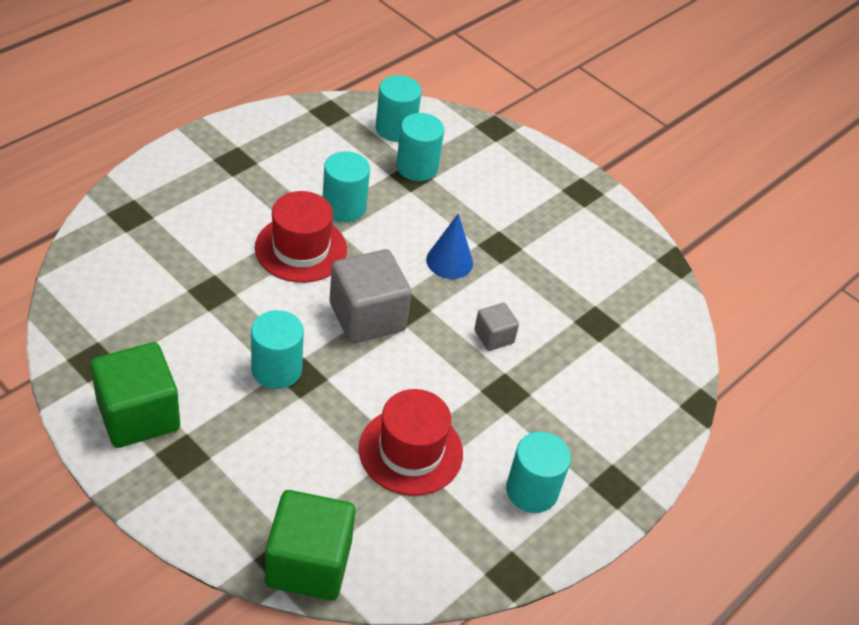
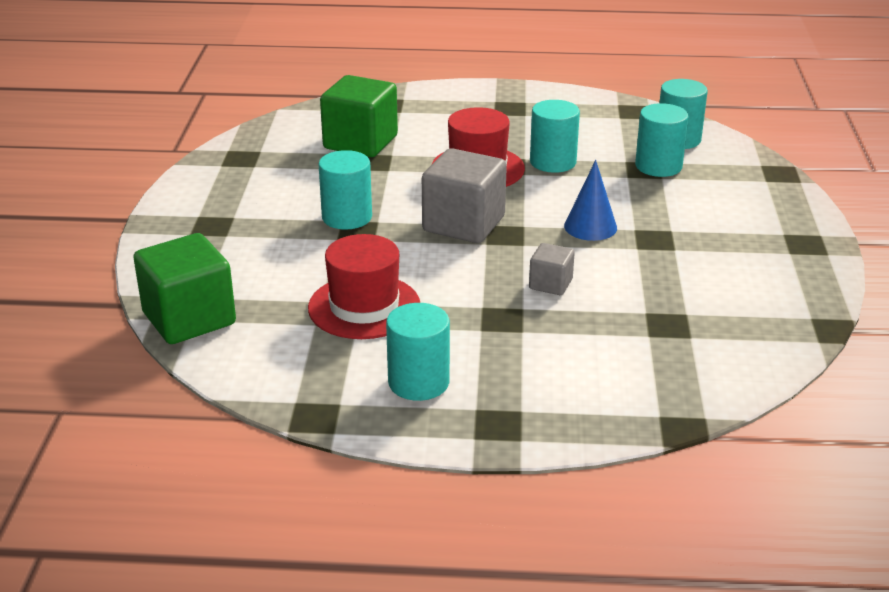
camera: 55 degrees right, 15 degrees down
green cube [90,342,180,448] -> green cube moved to [320,75,398,157]

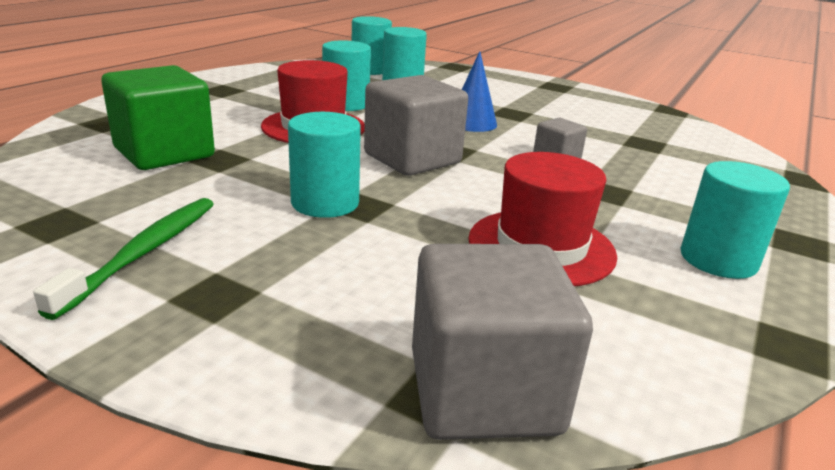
camera: 65 degrees left, 5 degrees down
green cube [133,233,236,344] -> grey cube [412,244,593,440]
none -> green toothbrush [33,198,214,320]

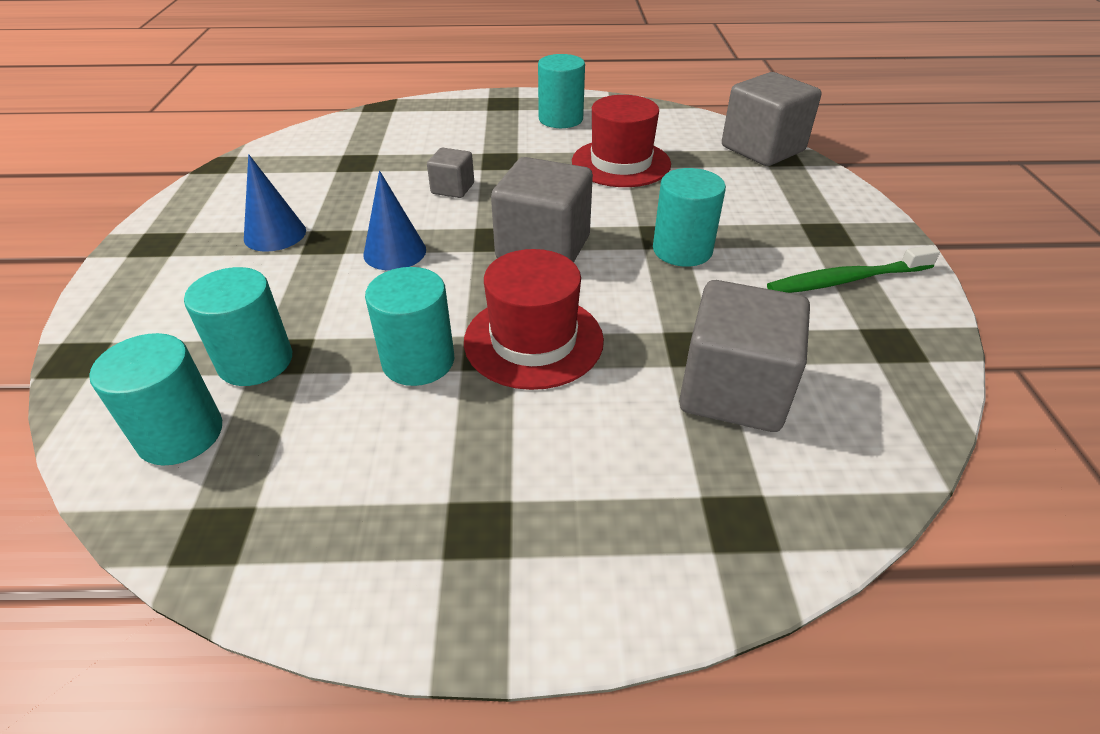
camera: 120 degrees left, 15 degrees up
green cube [101,65,215,170] -> grey cube [679,280,810,432]
none -> blue cone [244,154,306,252]

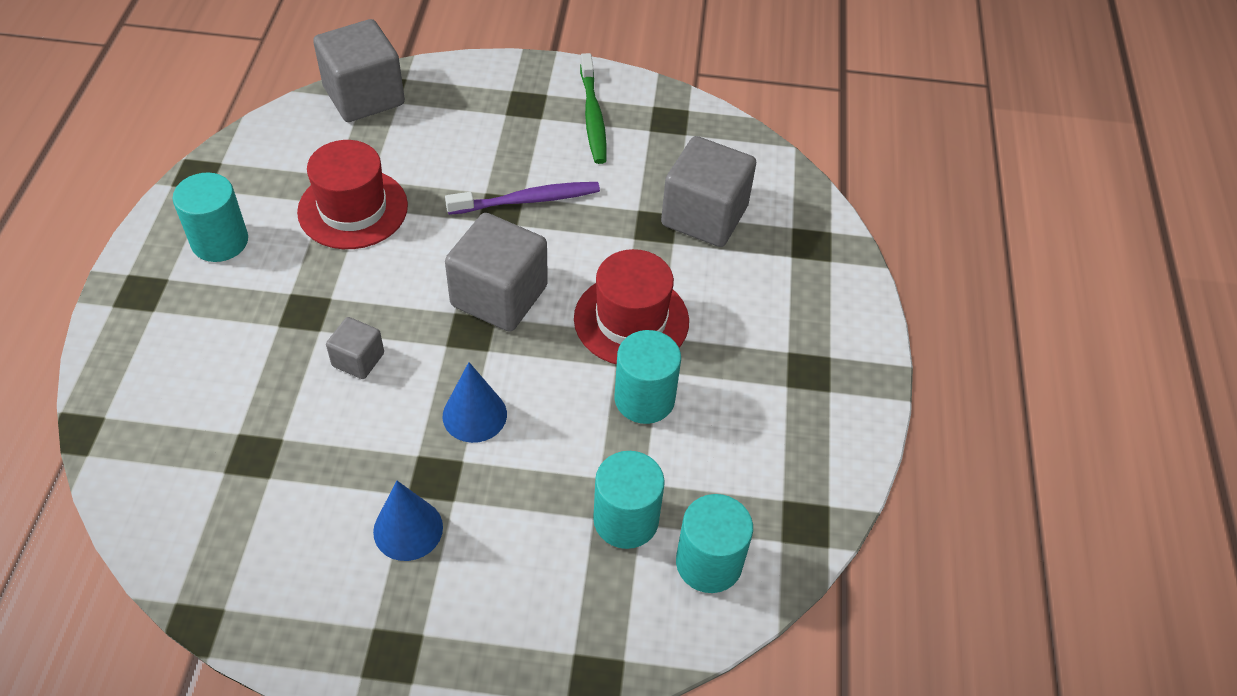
camera: 85 degrees left, 10 degrees up
turquoise cylinder [653,168,726,267] -> purple toothbrush [445,182,600,215]

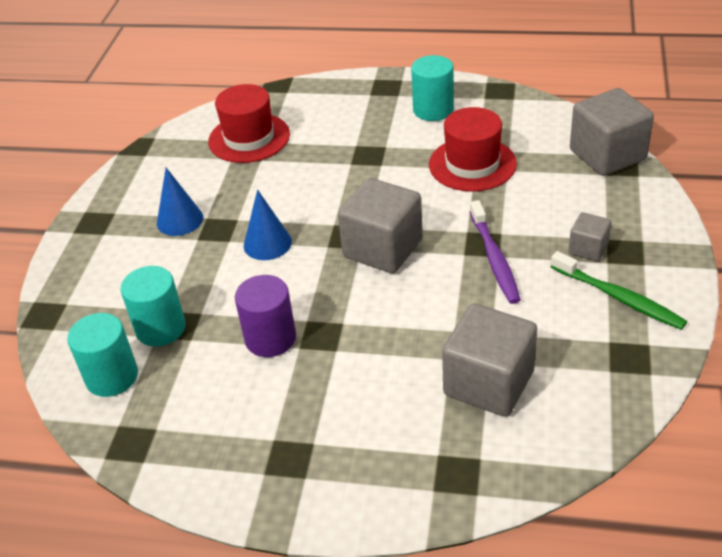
camera: 100 degrees right, 10 degrees down
grey cube [326,317,384,379] -> grey cube moved to [569,212,611,261]
red hat [574,249,689,364] -> red hat moved to [208,84,290,163]
green toothbrush [580,53,607,164] -> green toothbrush turned 135 degrees counterclockwise [551,251,687,330]
turquoise cylinder [615,330,681,424] -> purple cylinder [235,275,296,357]

